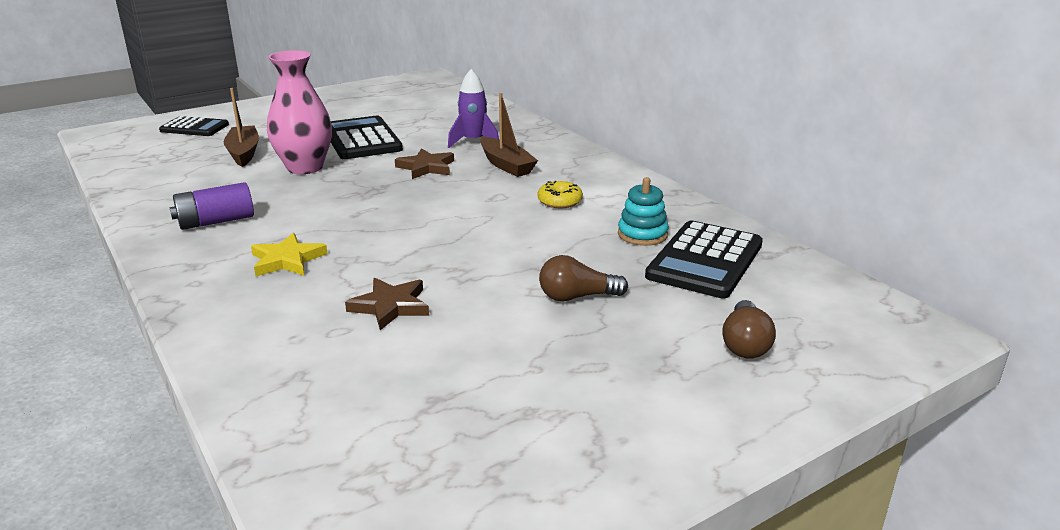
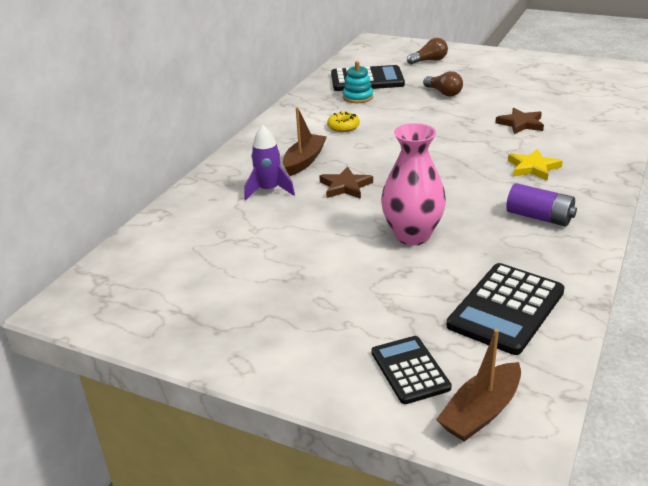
camera: 120 degrees left, 5 degrees up
brown boat [224,88,259,167] -> brown boat moved to [436,329,521,441]
black calculator [331,116,403,159] -> black calculator moved to [446,263,565,355]

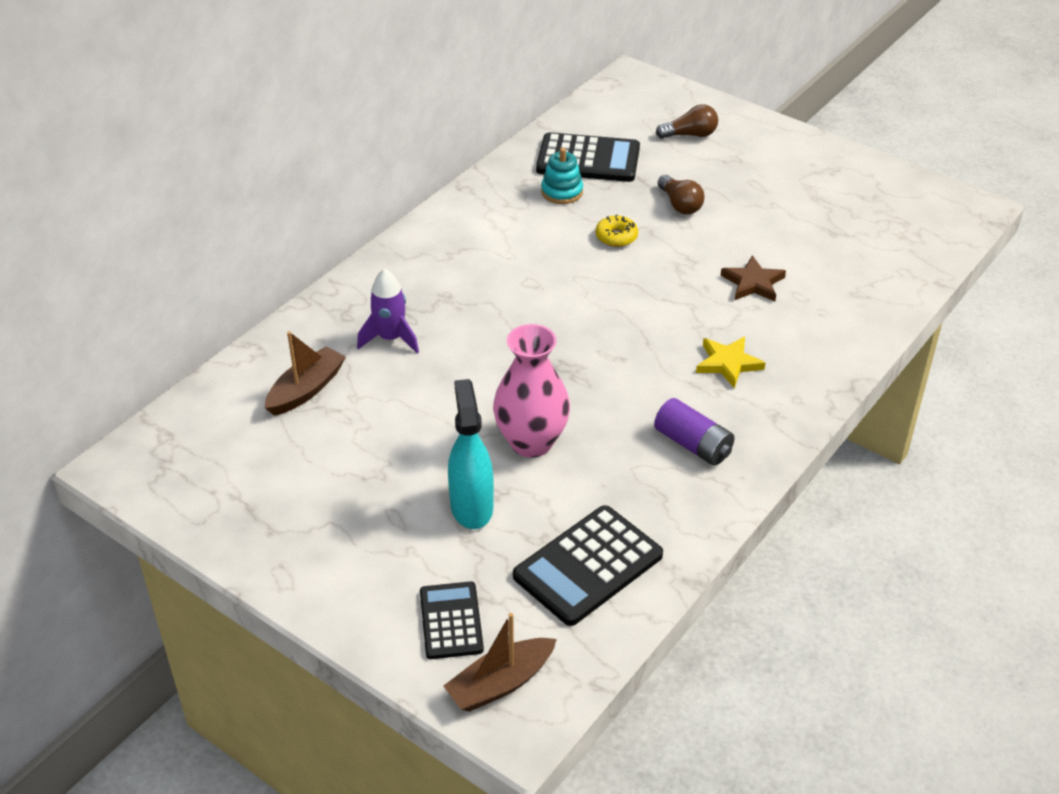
camera: 10 degrees right, 10 degrees up
brown boat [283,107,327,176] -> brown boat moved to [265,331,346,416]
brown star [319,166,373,199] -> none
yellow donut [327,111,360,132] -> yellow donut moved to [596,214,638,247]
none -> turquoise spray bottle [448,379,494,529]

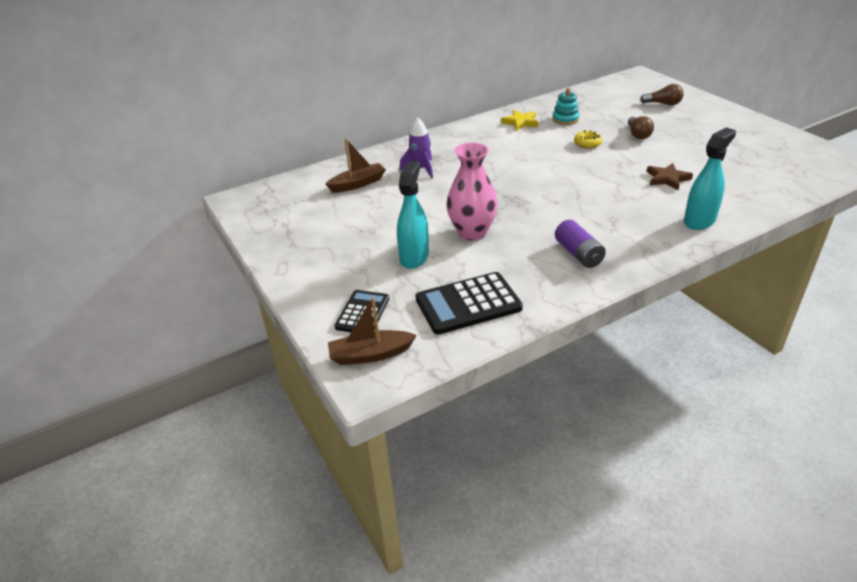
camera: 25 degrees right, 5 degrees down
black calculator [536,132,640,182] -> none
yellow star [696,337,765,389] -> yellow star moved to [501,110,538,131]
none -> turquoise spray bottle [684,127,736,230]

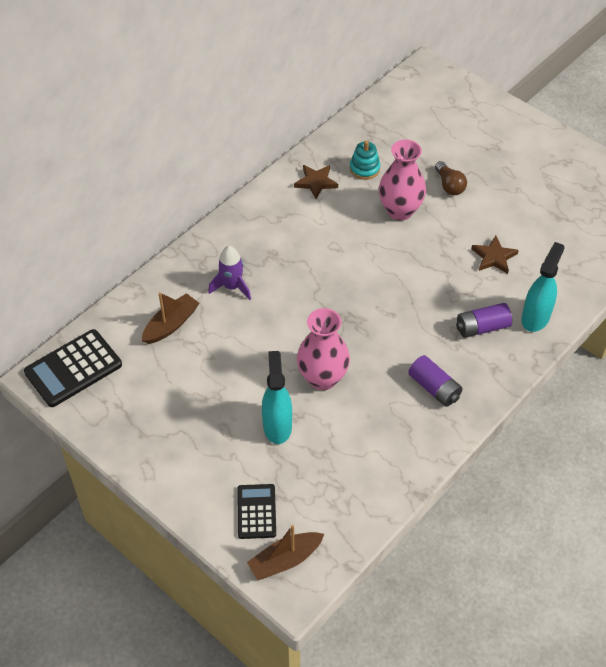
camera: 20 degrees left, 15 degrees up
black calculator [415,272,523,334] -> black calculator moved to [24,329,122,407]
yellow star [501,110,538,131] -> brown star [294,165,338,199]
yellow donut [574,130,602,149] -> pink vase [379,139,426,221]
brown light bulb [640,84,684,105] -> none
none -> purple battery [456,303,512,338]

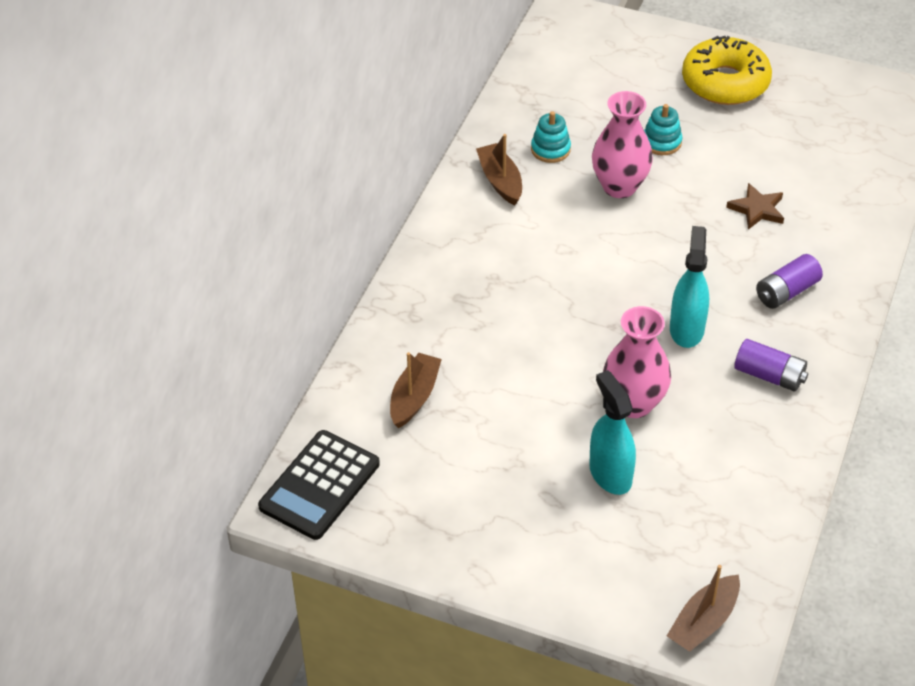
camera: 20 degrees left, 5 degrees down
purple rocket [208,246,251,300] -> none
black calculator [237,484,276,539] -> none
brown star [294,165,338,199] -> brown boat [476,134,522,205]
brown light bulb [435,161,467,195] -> turquoise stacking toy [644,104,683,155]
turquoise spray bottle [521,242,565,332] -> turquoise spray bottle moved to [670,226,709,348]
none -> yellow donut [682,36,772,105]

